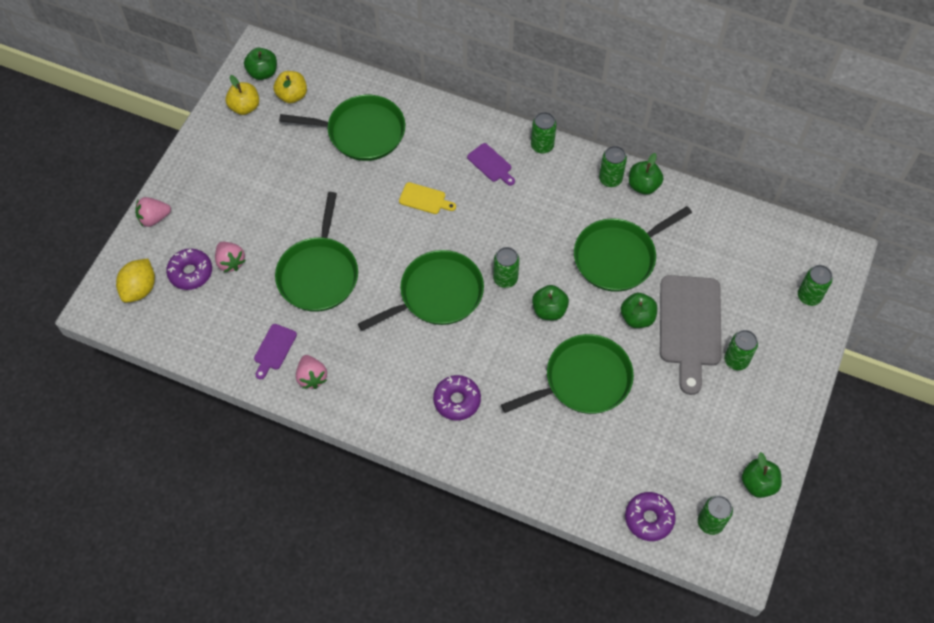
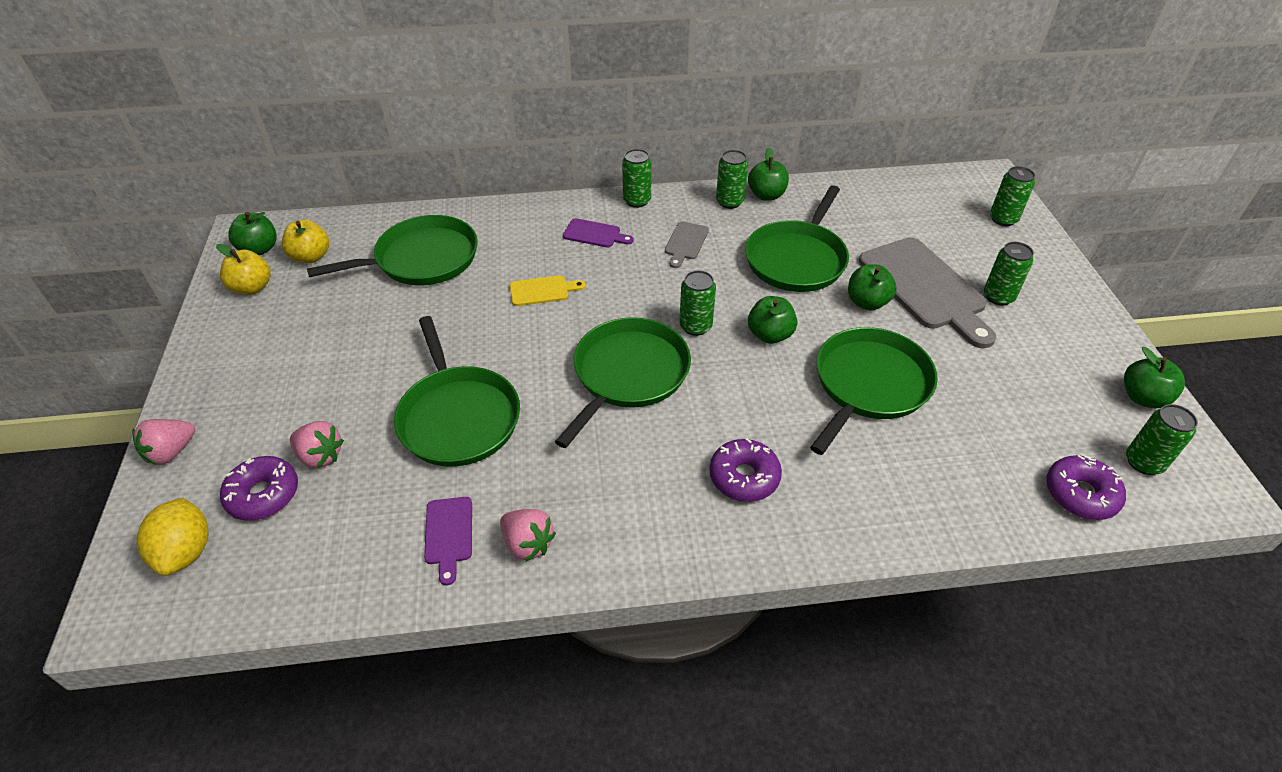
camera: 30 degrees left, 15 degrees down
none -> grey cutting board [665,222,709,268]

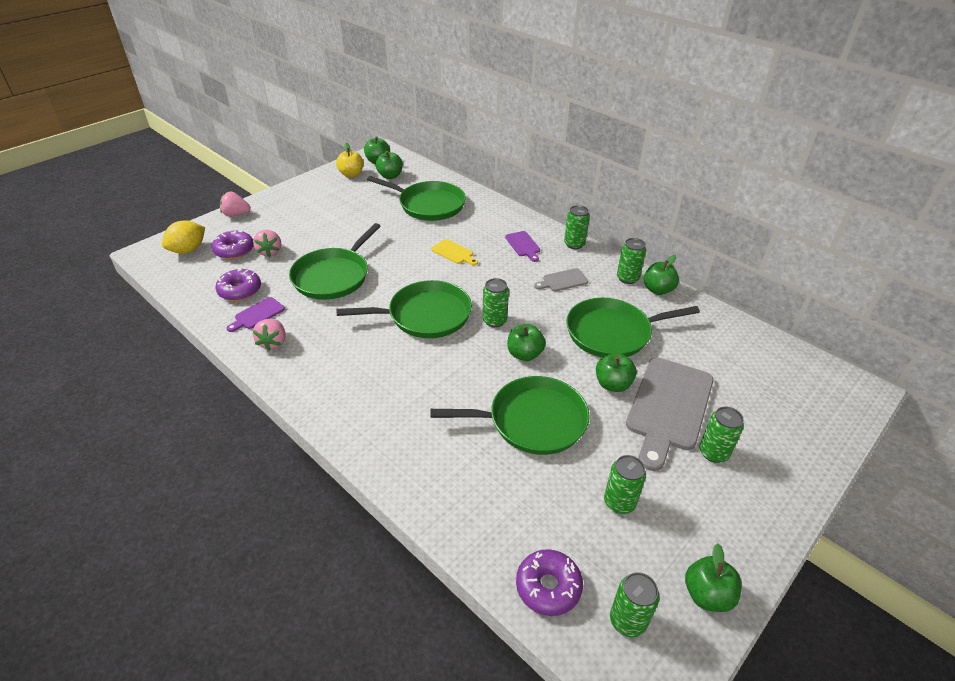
camera: 50 degrees right, 5 degrees down
yellow apple [282,220,329,263] -> green apple [376,151,403,179]
purple donut [709,439,782,502] -> purple donut moved to [216,267,261,301]
green can [990,166,1035,226] -> green can moved to [604,455,646,514]

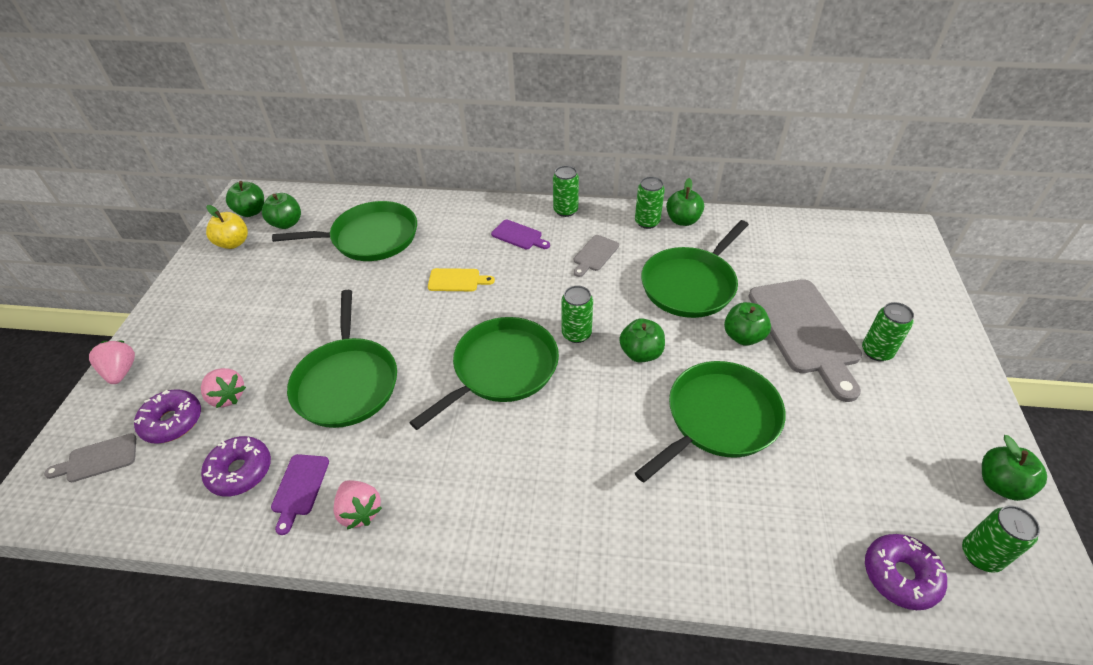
camera: 35 degrees left, 5 degrees up
yellow lemon [162,220,205,254] -> grey cutting board [44,433,136,482]
pink strawberry [220,192,251,217] -> pink strawberry turned 105 degrees clockwise [89,341,135,384]
green can [604,455,646,514] -> none

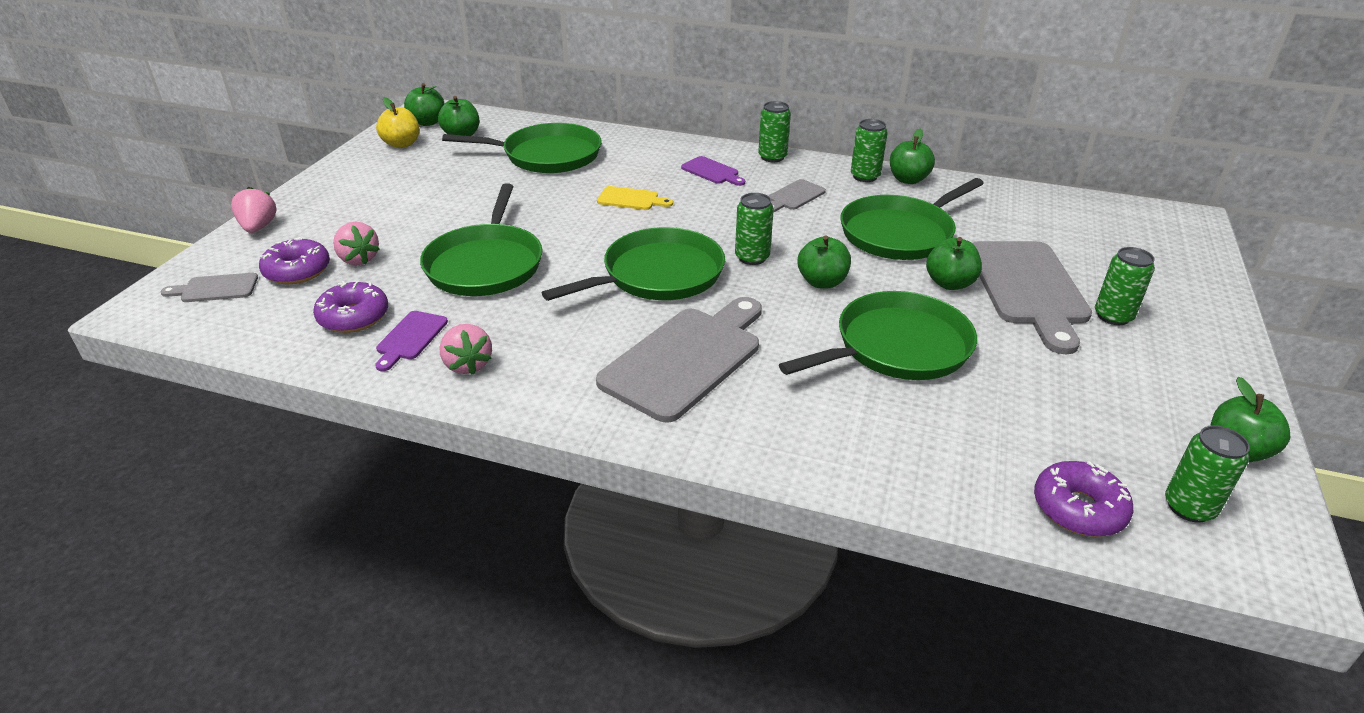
camera: 10 degrees right, 10 degrees down
none -> grey cutting board [596,297,762,423]

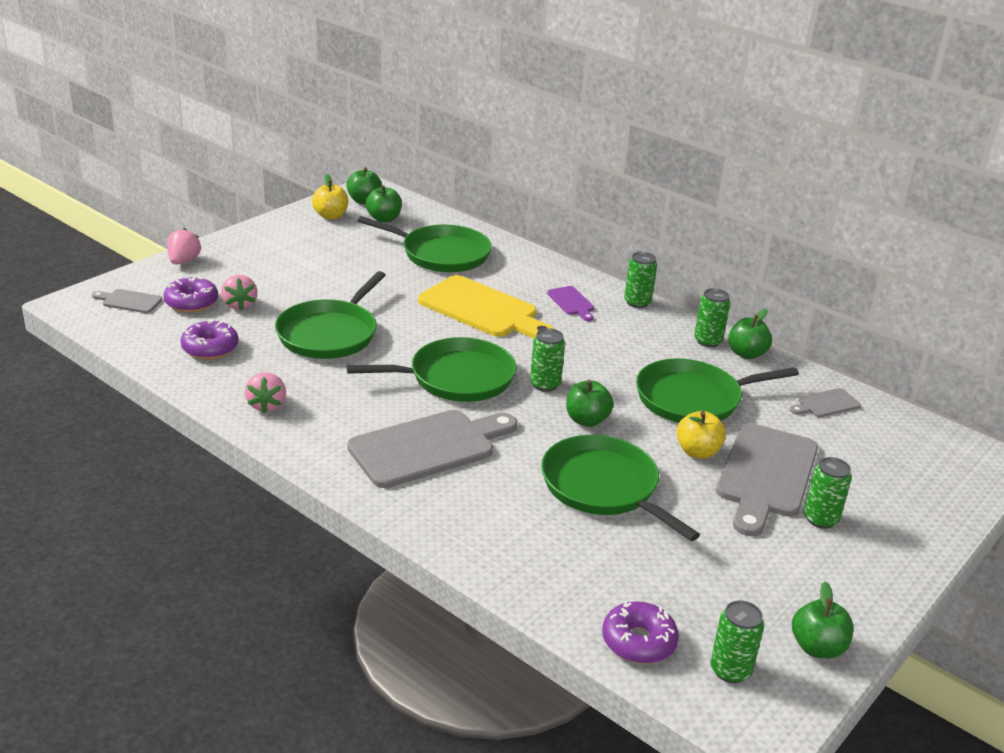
camera: 20 degrees right, 5 degrees down
purple cutting board [375,311,448,371] -> none
yellow cutting board [597,186,673,210] -> yellow cutting board [418,275,554,339], size x2.15
grey cutting board [769,179,826,212] -> grey cutting board moved to [790,388,861,417]
green pan [779,291,977,380] -> green pan turned 120 degrees counterclockwise [541,435,700,541]
green apple [926,237,982,290] -> yellow apple [676,411,726,459]

